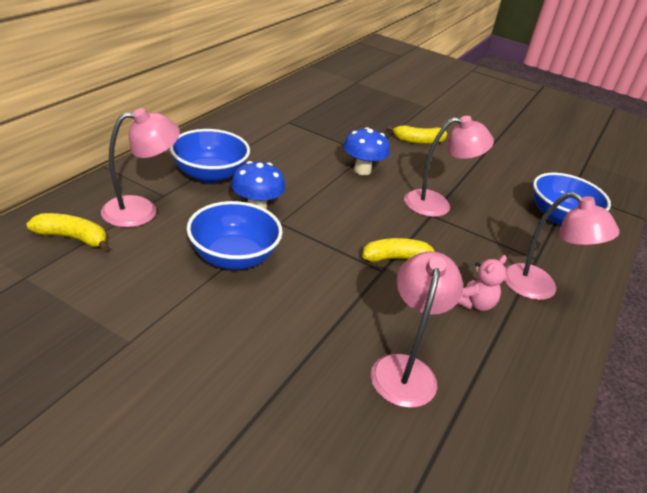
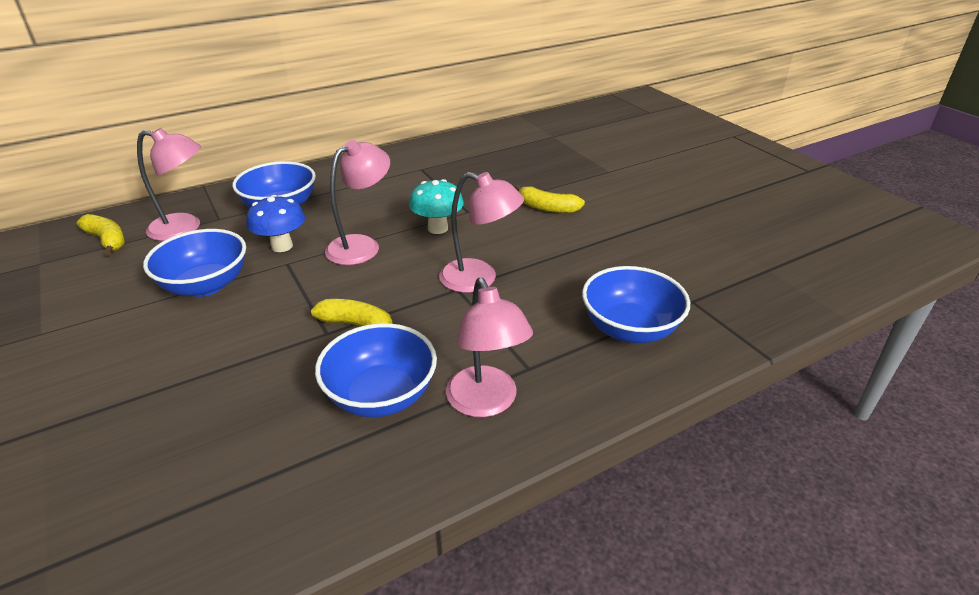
camera: 35 degrees right, 0 degrees up
blue mushroom [343,127,390,175] -> turquoise mushroom [409,179,464,234]
pink lamp [371,251,463,408] -> pink lamp moved to [325,140,390,265]
pink teddy bear [457,255,507,311] -> blue bowl [315,323,437,417]

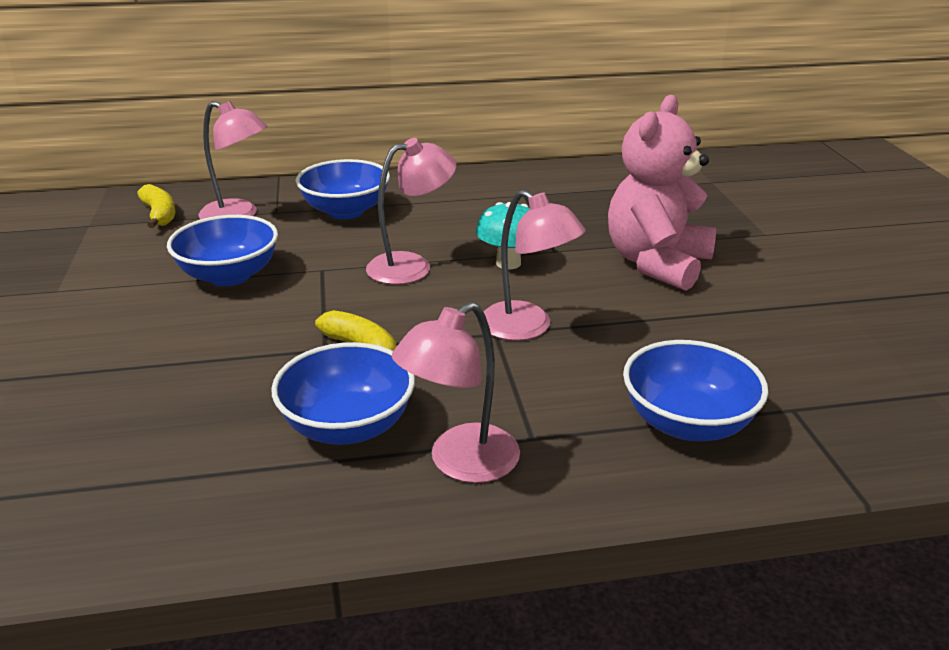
camera: 20 degrees right, 5 degrees down
blue mushroom [246,195,305,252] -> none
pink lamp [446,278,533,417] -> pink lamp turned 45 degrees clockwise [391,302,520,483]
yellow banana [515,185,585,213] -> pink teddy bear [608,95,716,291]

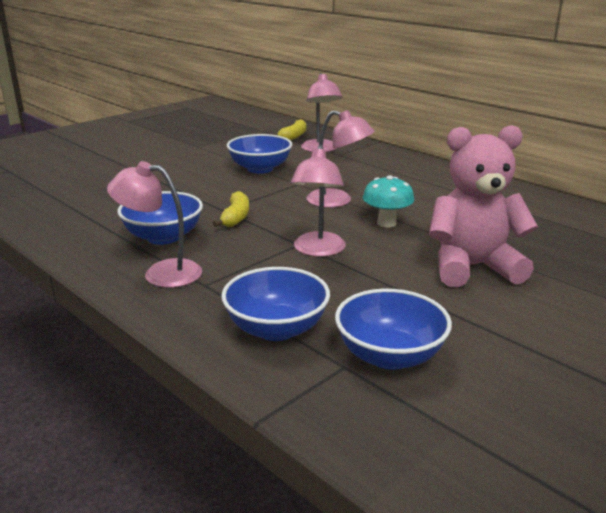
camera: 55 degrees right, 5 degrees down
blue bowl [296,159,390,219] -> blue bowl moved to [335,289,452,370]

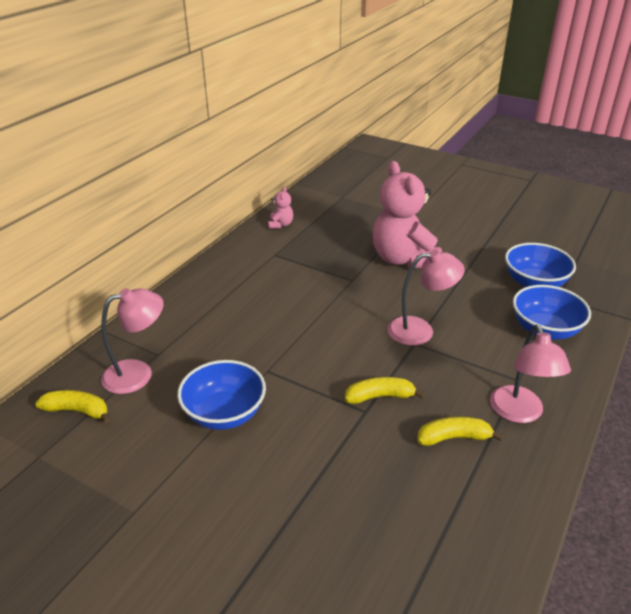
camera: 105 degrees left, 10 degrees up
blue bowl [118,191,203,245] -> yellow banana [418,416,503,446]
pink lamp [306,110,375,208] -> none
turquoise mushroom [363,175,414,228] -> none
none -> pink teddy bear [268,187,293,229]

